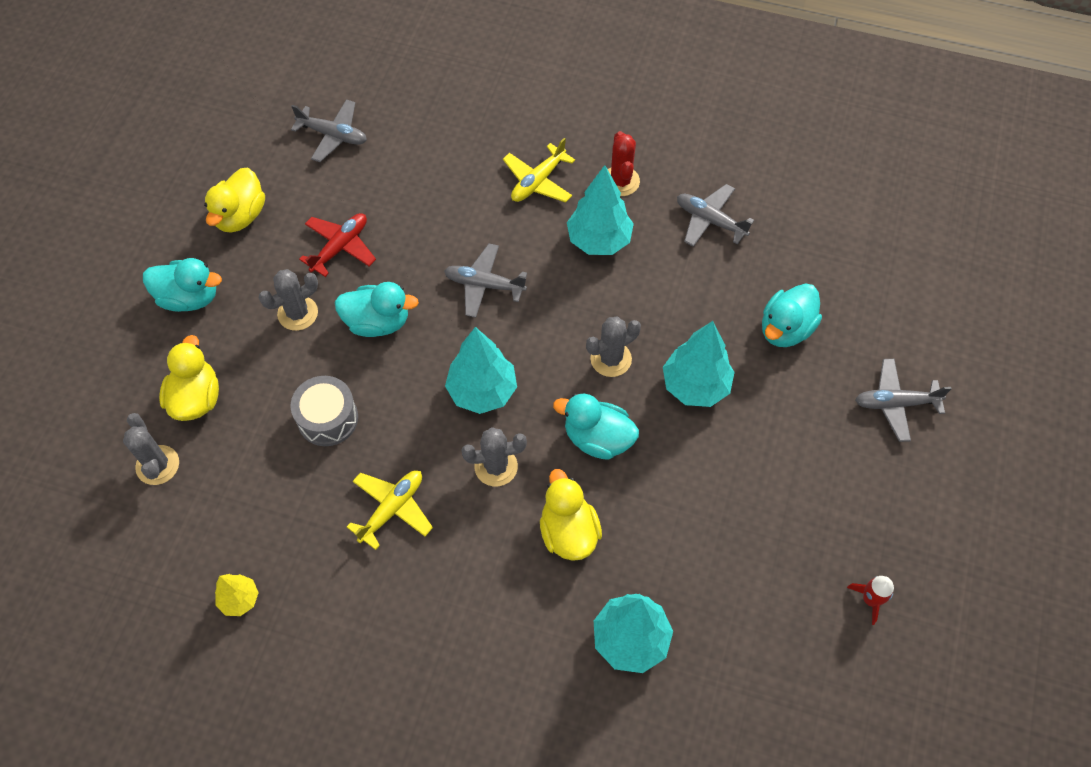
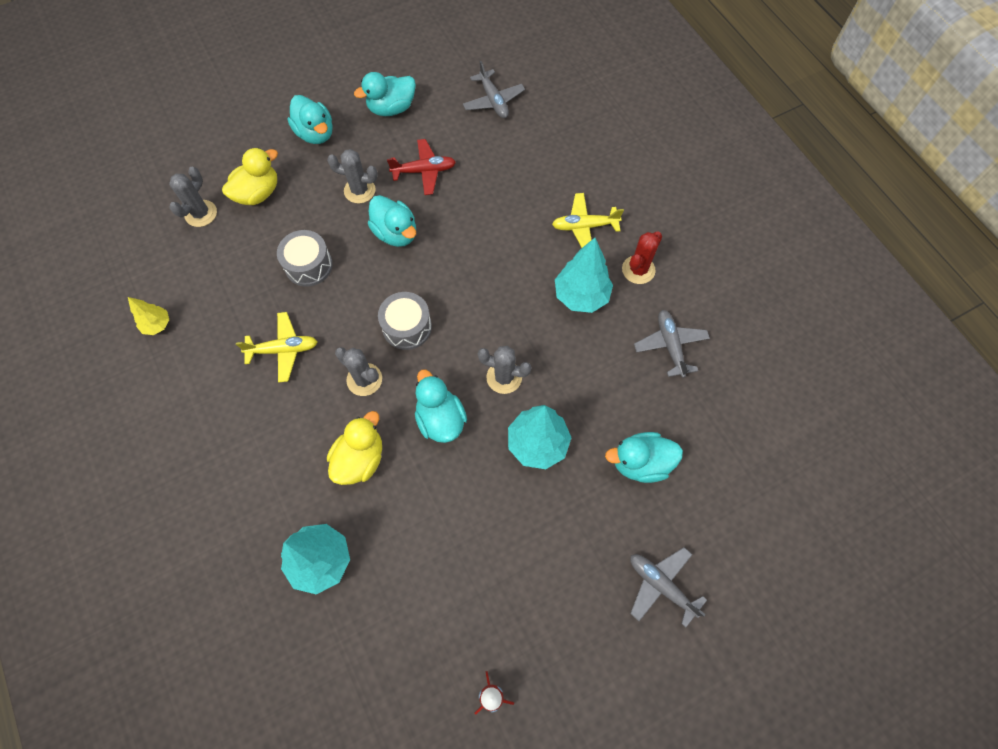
camera: 45 degrees right, 5 degrees up
yellow duck [204,168,265,232] -> turquoise duck [354,72,416,116]
grey plane [444,243,527,318] -> none
turquoise tree [445,327,517,414] -> grey drum [378,292,432,350]

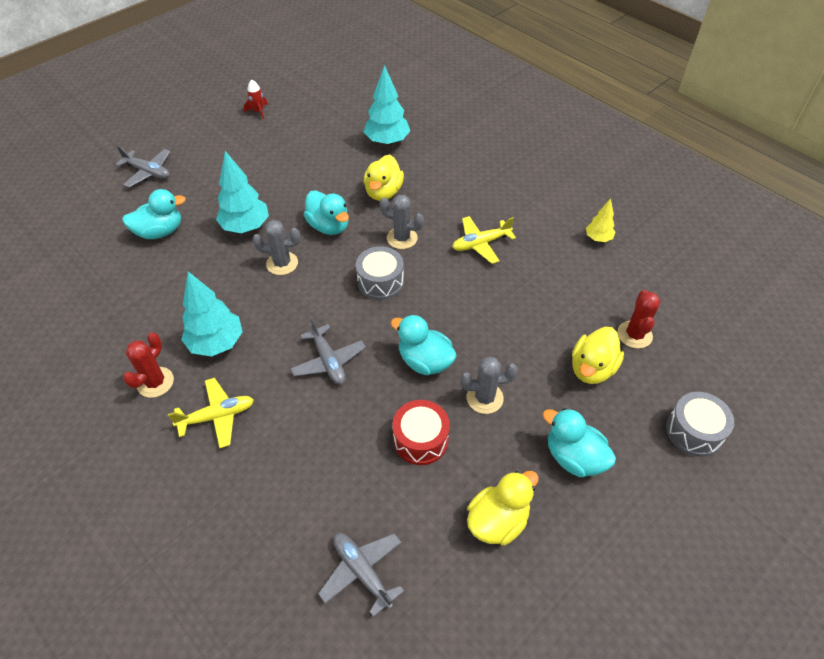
camera: 165 degrees right, 15 degrees down
grey cactus [169,167,217,227] -> red cactus [618,290,661,349]
grey drum [277,230,333,287] -> grey drum moved to [666,392,734,457]
turquoise duck [354,72,416,116] -> yellow duck [467,471,539,545]
red plane [387,139,456,195] -> red drum [393,400,450,465]
grey plane [634,310,710,378] -> grey plane moved to [290,318,366,385]

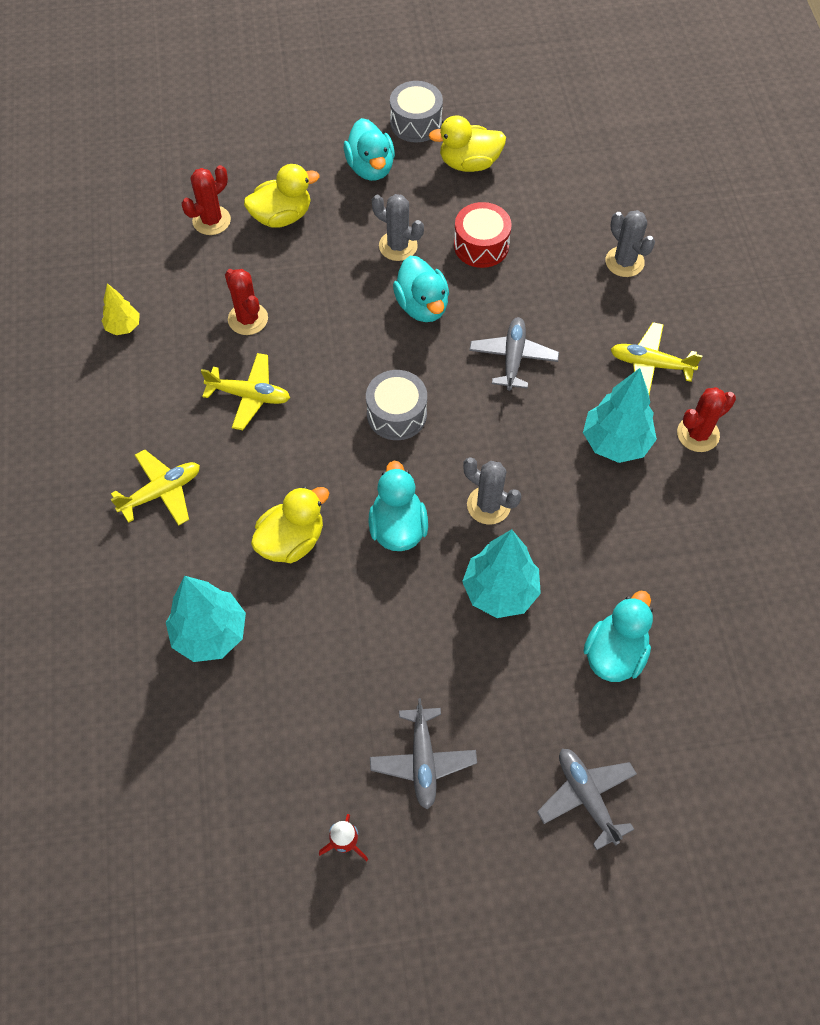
camera: 145 degrees left, 10 degrees up
turquoise duck [122,189,186,239] -> turquoise duck turned 105 degrees clockwise [584,590,653,682]
grey plane [318,533,404,617] -> grey plane moved to [370,698,477,809]
grey cactus [379,195,424,249] -> grey cactus moved to [605,210,655,277]
grey drum [666,392,734,457] -> grey drum moved to [390,81,443,143]
none -> yellow plane [111,449,200,526]
none -> red cactus [225,269,268,335]

